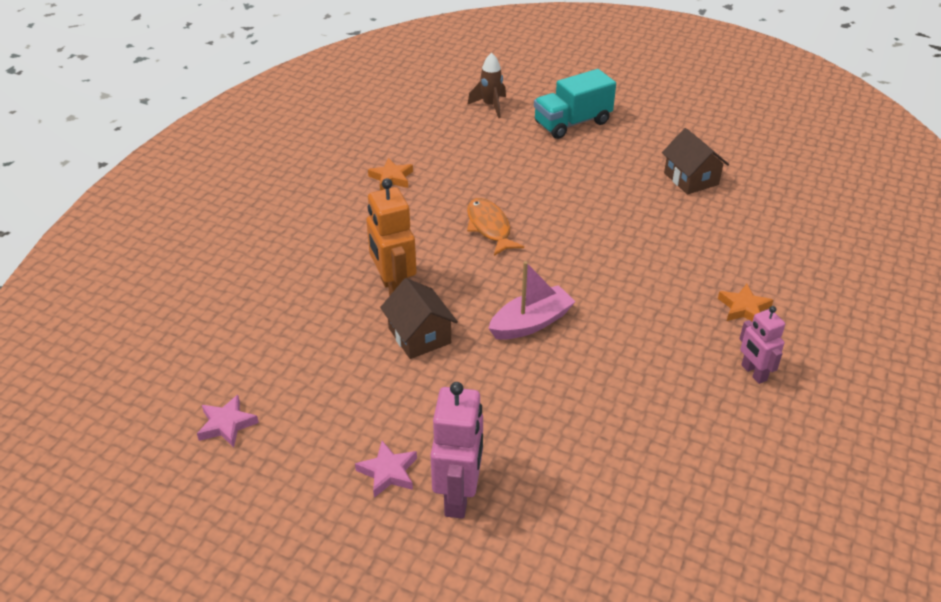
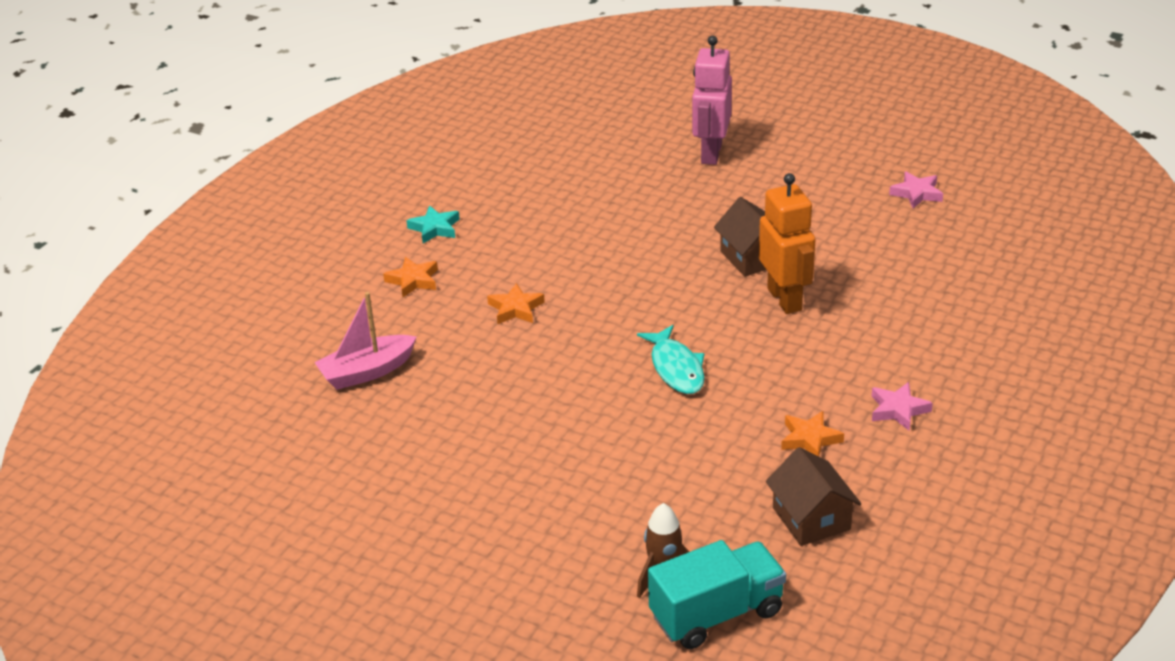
camera: 175 degrees left, 5 degrees down
pink star [355,441,417,498] -> pink star moved to [872,382,933,431]
orange fish [467,198,524,256] -> turquoise fish [637,325,705,394]
pink boat [488,261,576,340] -> pink boat moved to [314,292,416,390]
turquoise truck [534,69,616,139] -> turquoise truck moved to [648,540,786,649]
brown house [662,128,729,195] -> brown house moved to [766,447,861,546]
pink robot [739,306,785,384] -> turquoise star [406,206,460,243]
none -> orange star [487,283,545,324]

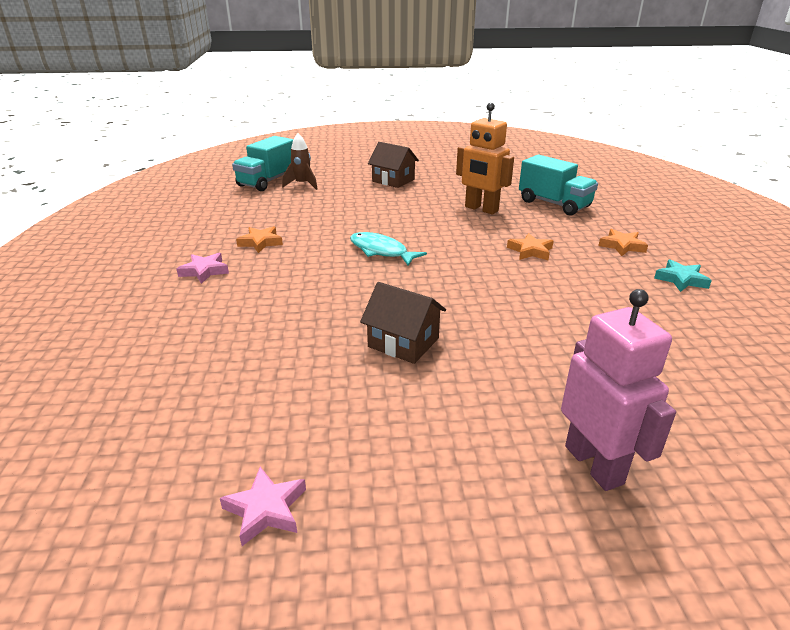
camera: 145 degrees right, 5 degrees down
pink boat [314,292,416,390] -> turquoise truck [519,155,598,216]
orange robot [759,173,816,314] -> orange robot moved to [456,102,514,214]
brown house [766,447,861,546] -> brown house moved to [368,142,419,188]

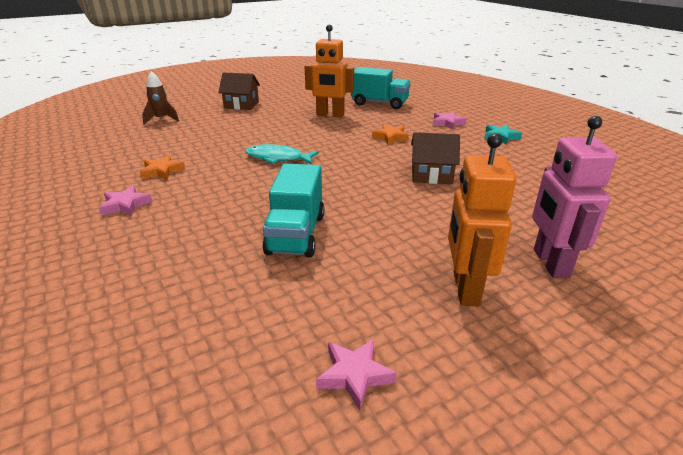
camera: 25 degrees left, 0 degrees up
turquoise truck [232,136,294,191] -> turquoise truck moved to [262,163,325,258]
brown house [360,282,446,364] -> brown house moved to [411,132,460,184]
pink robot [561,289,676,491] -> pink robot turned 135 degrees counterclockwise [532,116,617,278]
orange star [598,229,648,256] -> pink star [433,112,467,130]
none -> orange robot [448,133,517,306]

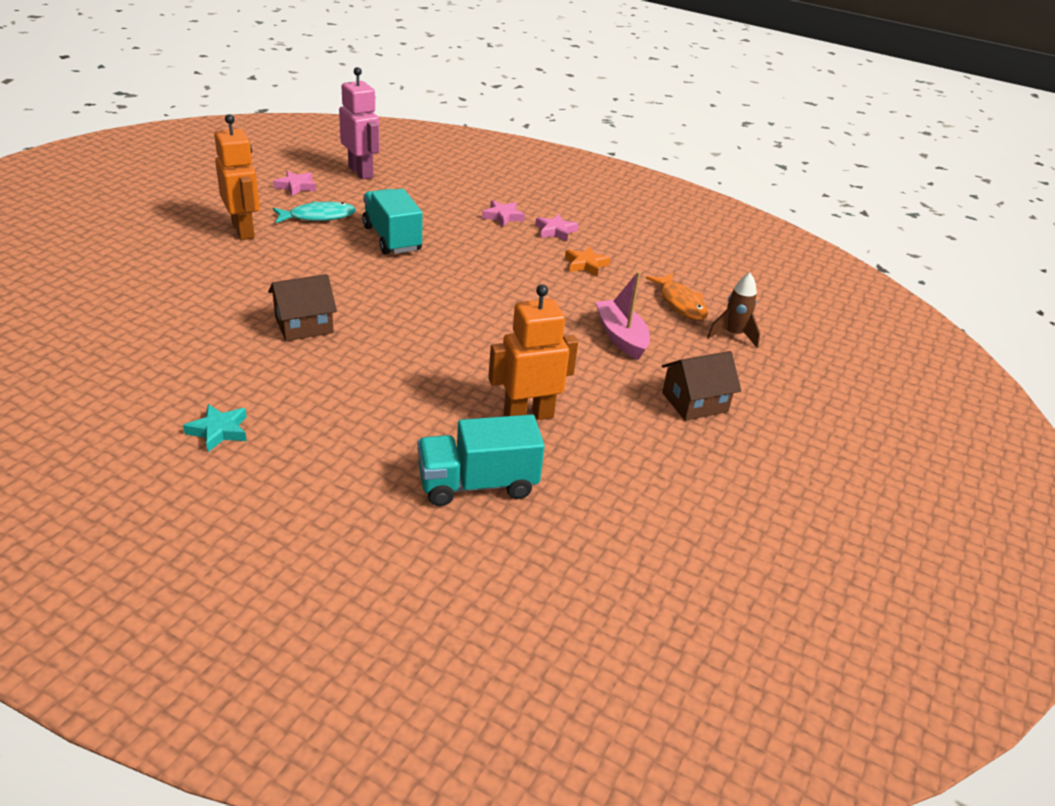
camera: 145 degrees right, 5 degrees up
turquoise fish [245,144,319,164] -> turquoise fish moved to [273,201,356,223]
orange star [372,124,409,144] -> none
pink star [433,112,467,130] -> pink star moved to [482,200,525,227]
pink robot [532,116,617,278] -> pink robot moved to [339,67,380,180]
none -> pink boat [596,271,650,360]
none -> orange fish [646,273,708,320]

